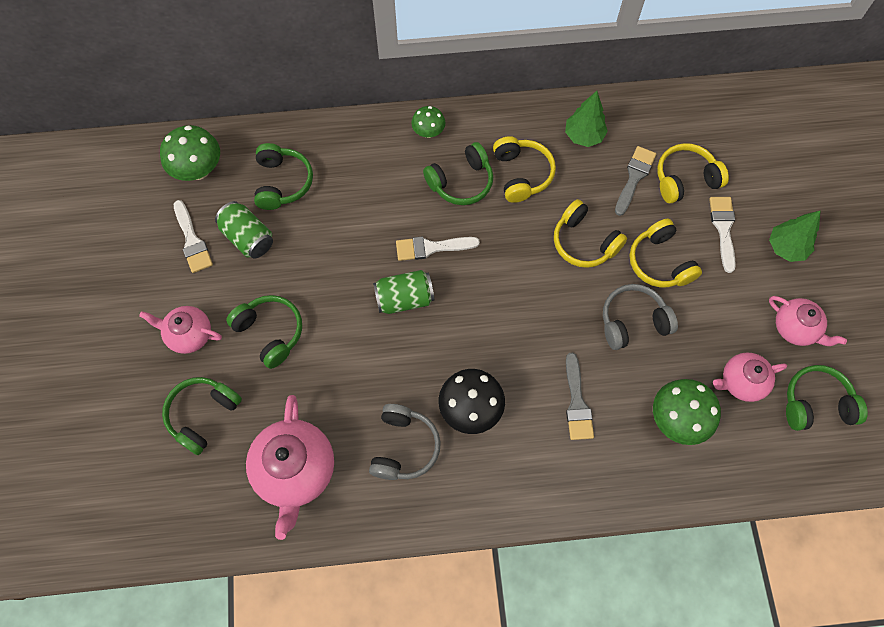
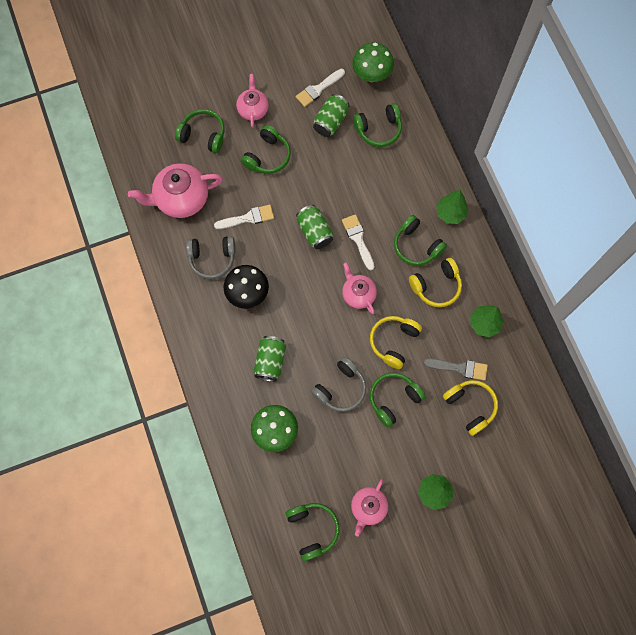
camera: 75 degrees right, 5 degrees up
green mushroom [411,106,445,138] -> green tree [436,190,468,224]
grey brush [566,353,594,440] -> green can [254,336,286,382]
grey headphones [603,284,678,350] -> grey headphones turned 75 degrees clockwise [311,357,366,412]
yellow headphones [630,219,702,287] -> green headphones [370,373,426,427]
white brush [709,197,736,273] -> white brush moved to [214,204,274,229]
pink teapot [713,353,787,402] -> pink teapot moved to [342,263,377,314]

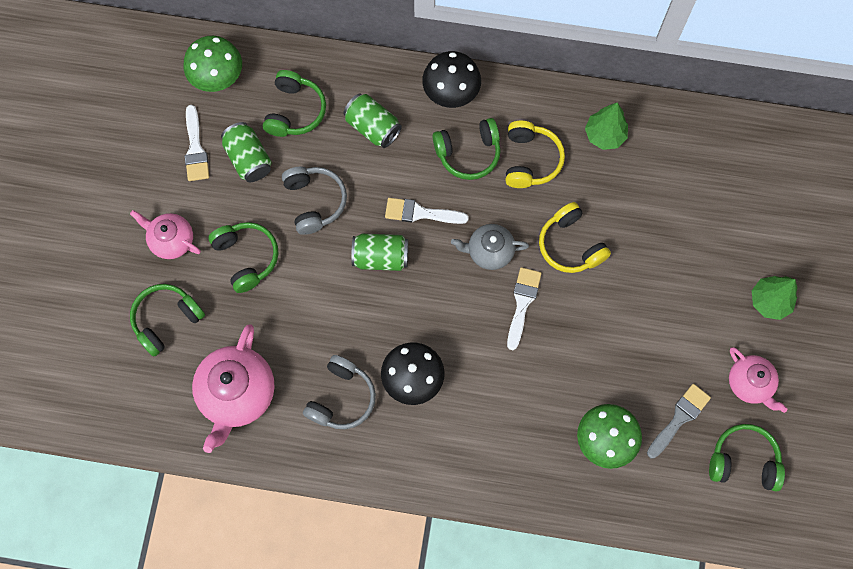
camera: 60 degrees left, 0 degrees up
white brush [214,204,274,229] -> white brush moved to [507,267,542,350]
green can [254,336,286,382] -> green can moved to [343,93,402,148]
grey headphones [311,357,366,412] -> grey headphones moved to [282,167,347,235]
pink teapot [342,263,377,314] -> grey teapot [451,224,529,270]
green headphones [370,373,426,427] -> none
grey brush [424,358,488,381] -> grey brush moved to [647,384,711,458]
green tree [436,190,468,224] -> black mushroom [422,51,481,108]
yellow headphones [443,380,498,436] -> none

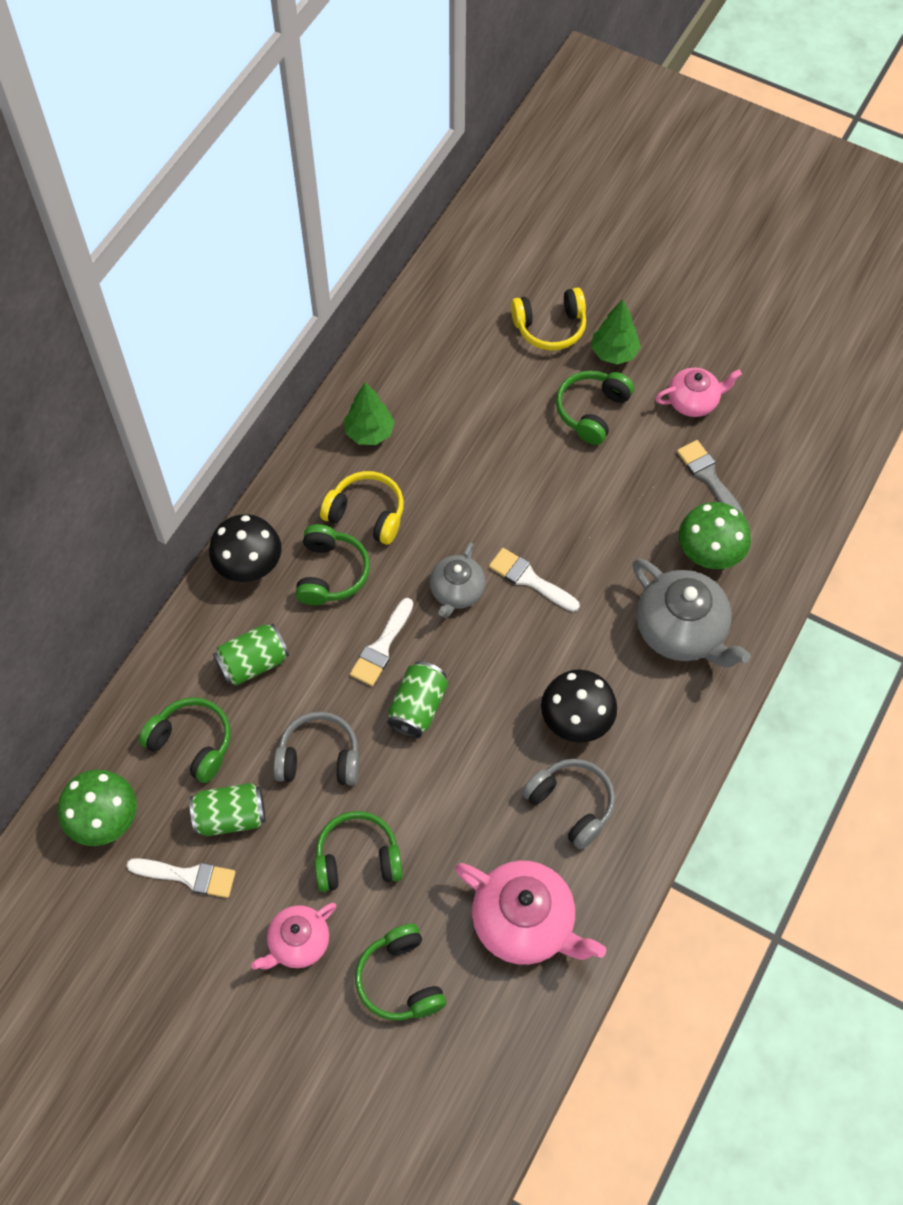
camera: 70 degrees left, 10 degrees down
yellow headphones [539,202,611,273] -> yellow headphones moved to [511,288,586,351]
green headphones [709,424,785,492] -> green headphones moved to [556,371,634,445]
none -> grey teapot [632,558,750,667]

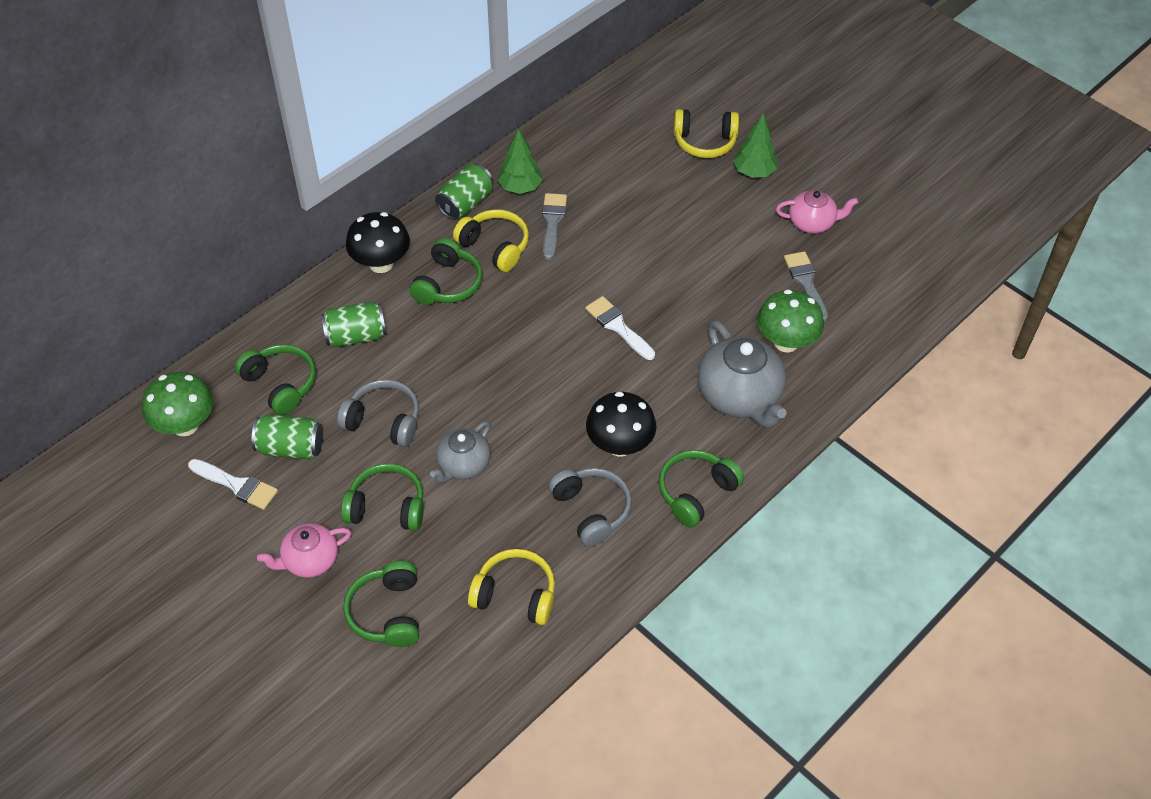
camera: 15 degrees right, 10 degrees down
white brush [350,598,413,686] -> none
green can [387,661,448,738] -> green can moved to [435,164,493,220]
grey teapot [430,542,485,618] -> grey teapot moved to [430,421,490,483]
pink teapot [455,861,606,965] -> yellow headphones [468,549,555,625]
green headphones [556,371,634,445] -> green headphones moved to [658,450,744,528]
none -> grey brush [542,193,567,260]

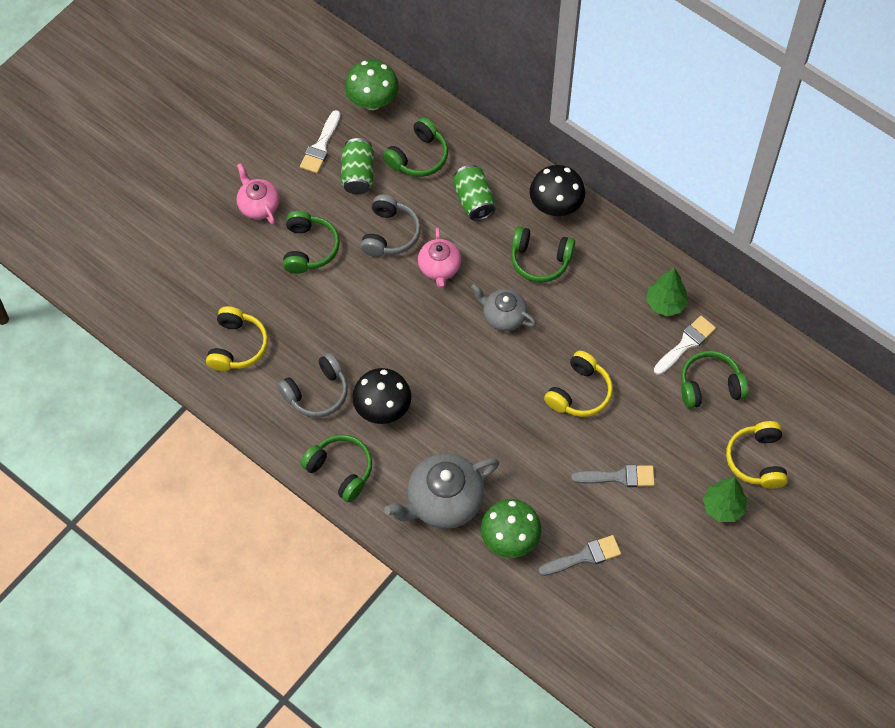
camera: 85 degrees right, 10 degrees up
green headphones [343,561,419,647] -> green headphones moved to [681,351,748,409]
grey teapot [430,421,490,483] -> grey teapot moved to [471,284,536,331]
green can [435,164,493,220] -> none
yellow headphones [453,209,529,272] -> yellow headphones moved to [544,351,613,417]
grey brush [542,193,567,260] -> grey brush moved to [571,465,655,487]
white brush [585,296,655,360] -> white brush moved to [654,316,716,375]
pink teapot [776,190,858,233] -> pink teapot moved to [418,228,461,288]

